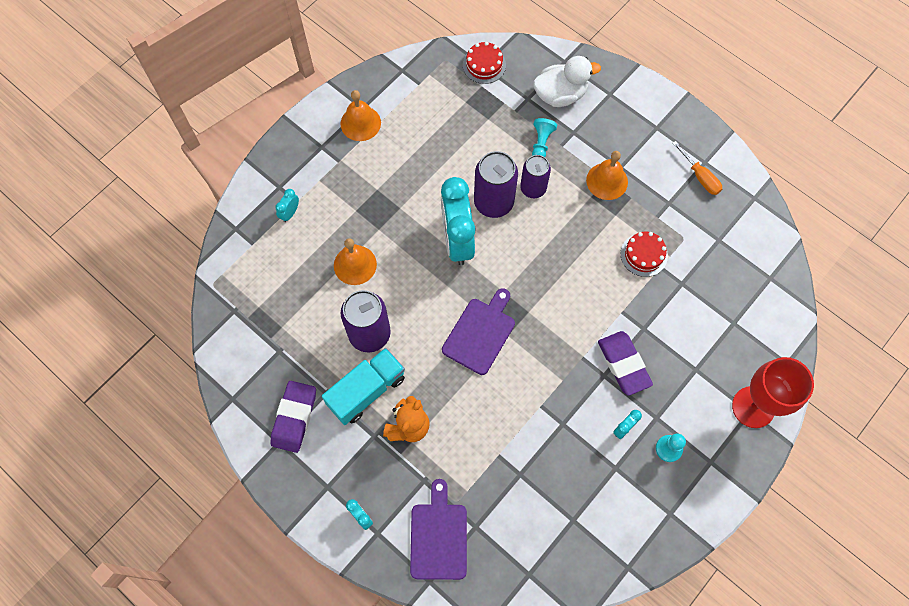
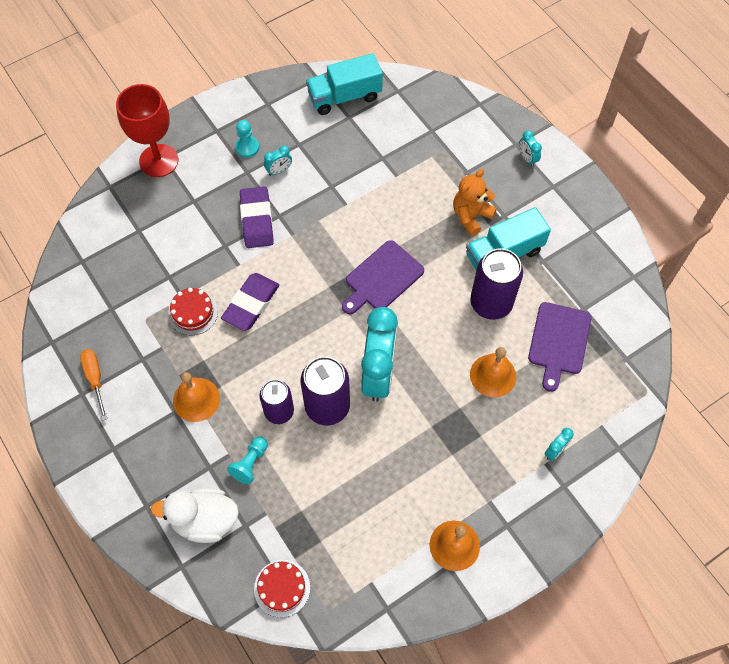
camera: 165 degrees left, 5 degrees down
purple eraser [270,381,316,453] -> purple eraser moved to [221,273,279,331]
purple cutting board [410,479,467,580] -> purple cutting board moved to [528,302,591,392]
none -> turquoise truck [306,53,383,115]

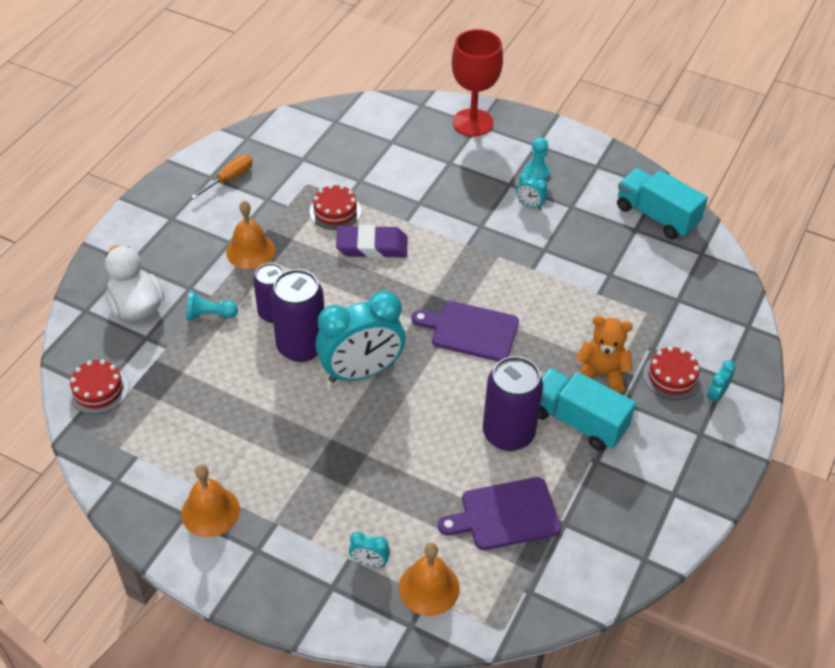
camera: 60 degrees right, 15 degrees down
purple eraser [240,186,274,248] -> none
orange bell [470,347,516,397] -> orange bell moved to [399,543,460,616]
none -> red cake [643,346,701,400]

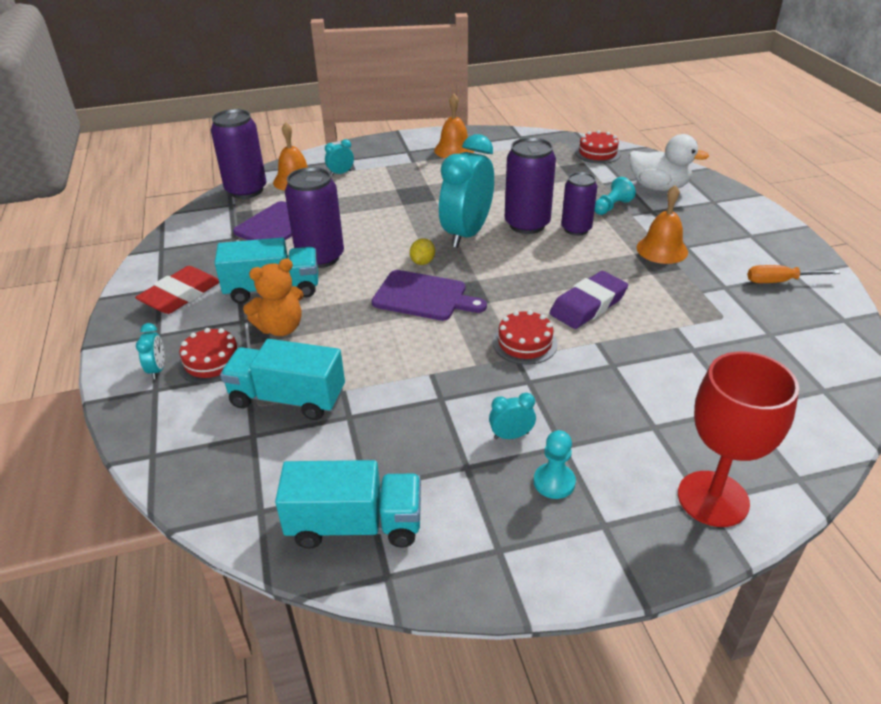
camera: 140 degrees right, 10 degrees down
orange screwdriver [191,155,252,199] -> orange screwdriver turned 90 degrees clockwise [747,265,840,283]
red cake [310,185,361,230] -> red cake moved to [493,310,558,365]
purple cutting board [411,301,519,362] -> purple cutting board turned 45 degrees clockwise [371,270,487,321]
none -> red eraser [135,266,219,314]
none -> purple can [211,109,267,199]
none -> turquoise truck [220,339,345,420]
none -> yellow lemon [410,238,435,265]

